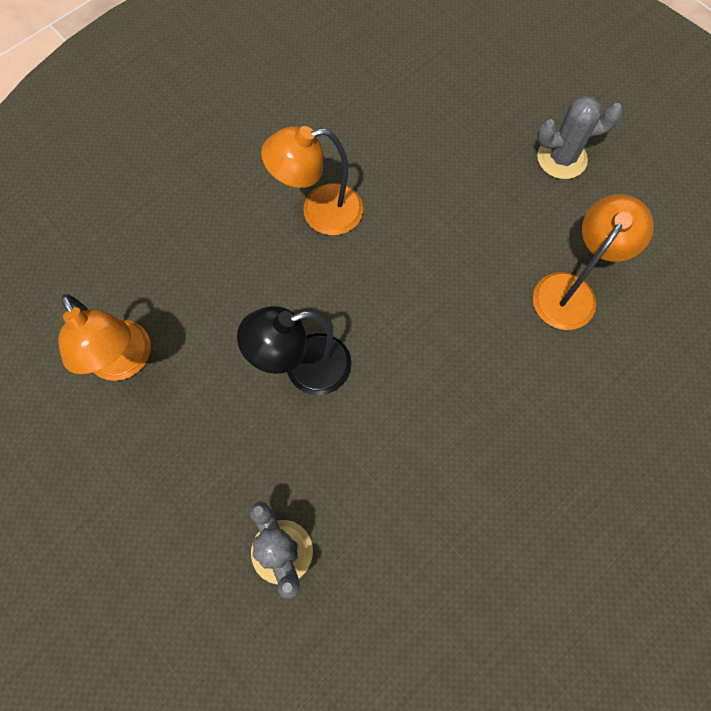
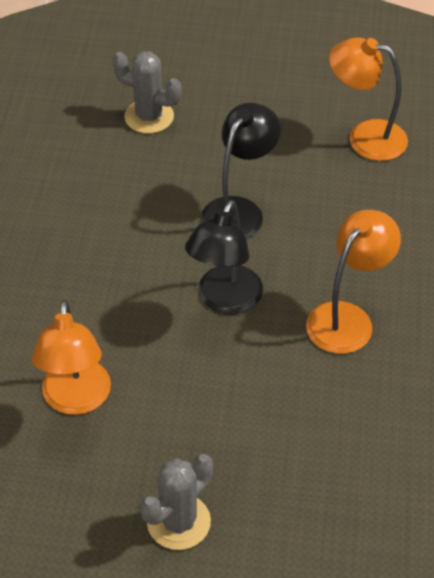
camera: 140 degrees right, 20 degrees down
none -> black lamp [185,200,263,314]

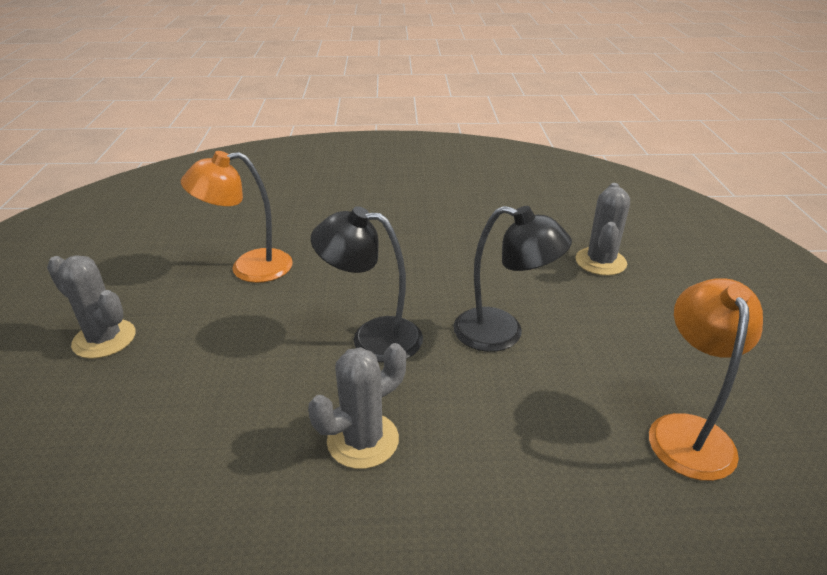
camera: 80 degrees right, 15 degrees down
orange lamp [306,210,401,354] -> grey cactus [308,343,406,469]

